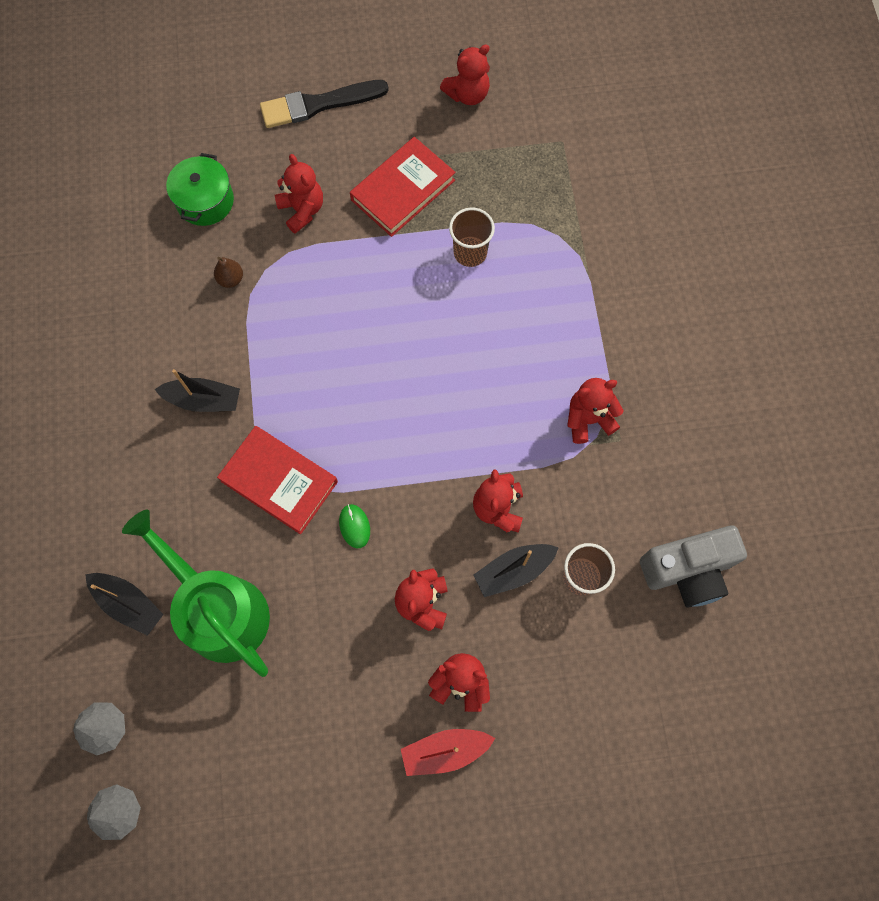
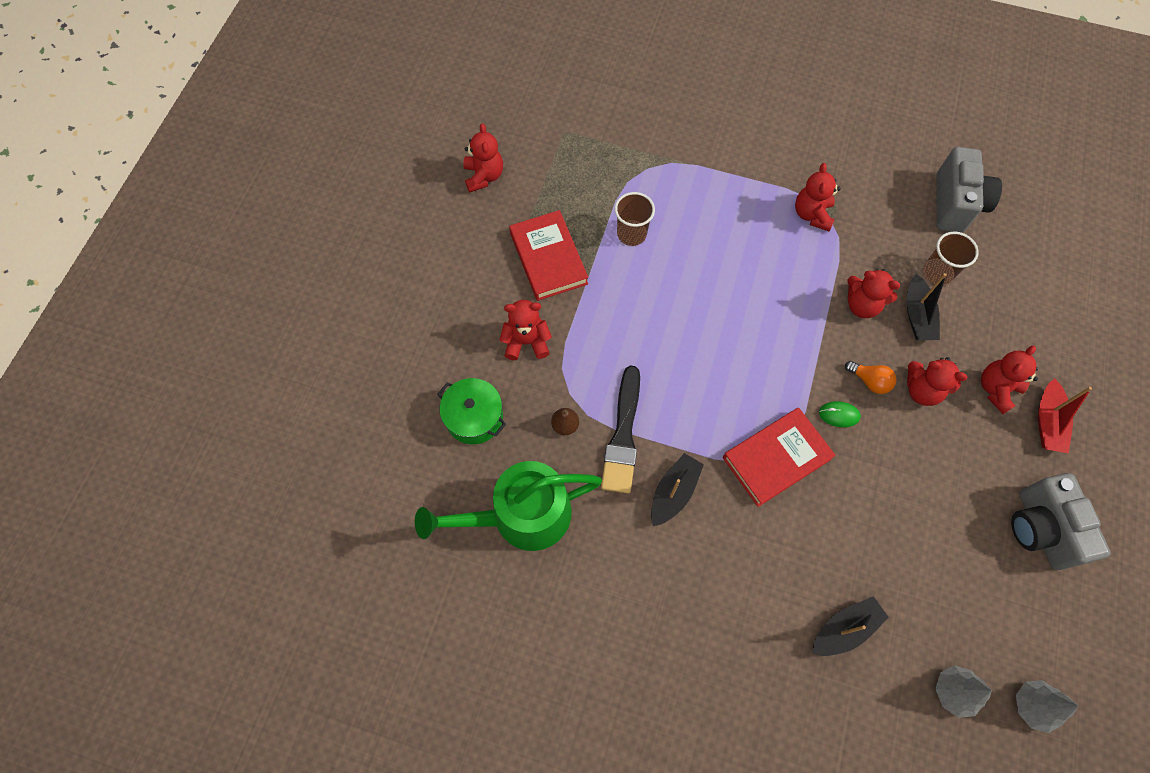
camera: 65 degrees left, 5 degrees down
green watering can [122,510,270,677] -> green watering can moved to [415,461,602,551]
black brush [260,80,389,128] -> black brush moved to [601,366,640,493]
none -> orange light bulb [845,361,896,394]
none -> grey camera [1011,473,1111,570]

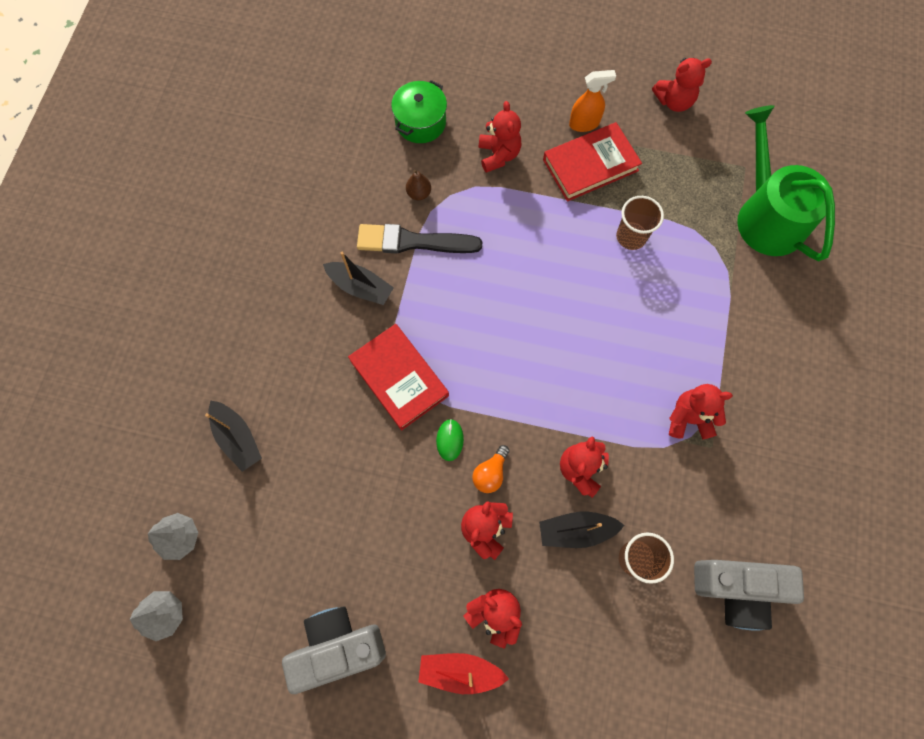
camera: 85 degrees right, 5 degrees up
green watering can [415,461,602,551] -> green watering can moved to [737,105,835,261]
none -> orange spray bottle [569,70,616,132]

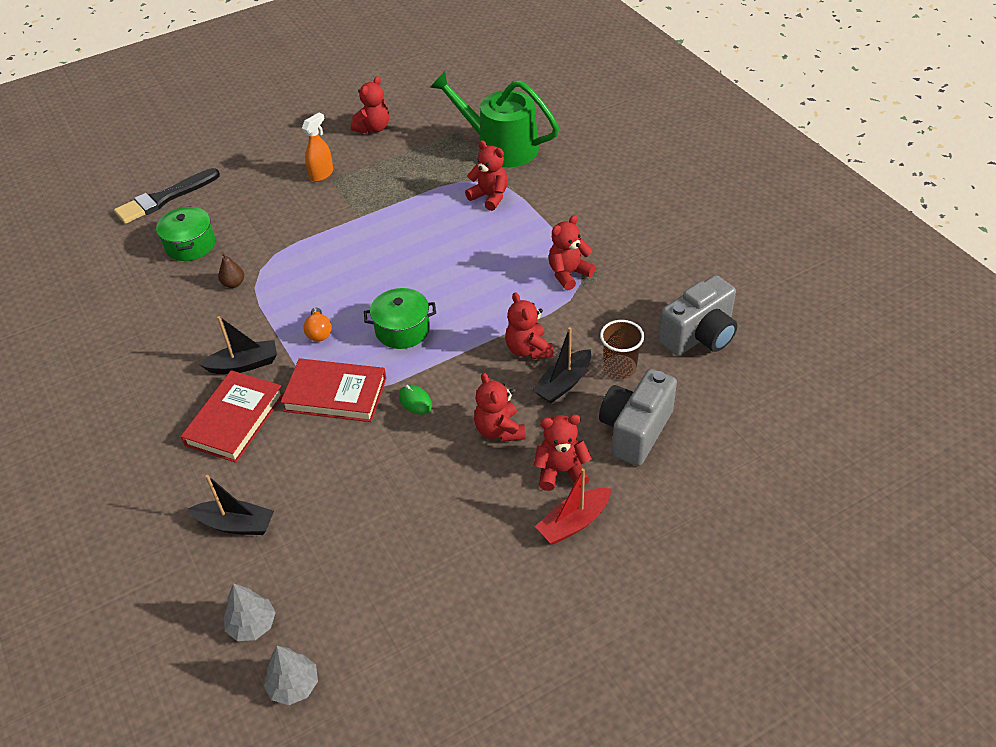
camera: 40 degrees left, 25 degrees down
grey camera [282,606,386,694] -> grey camera moved to [599,369,677,466]
black brush [357,224,483,253] -> black brush moved to [114,168,220,224]
orange light bulb [472,445,509,493] -> orange light bulb moved to [303,307,332,342]
red teddy bear [479,101,521,173] -> red teddy bear moved to [465,140,508,211]
red book [543,122,642,201] -> red book moved to [181,370,284,463]
brown cup [616,196,664,250] -> none
none -> green pot [364,288,436,349]

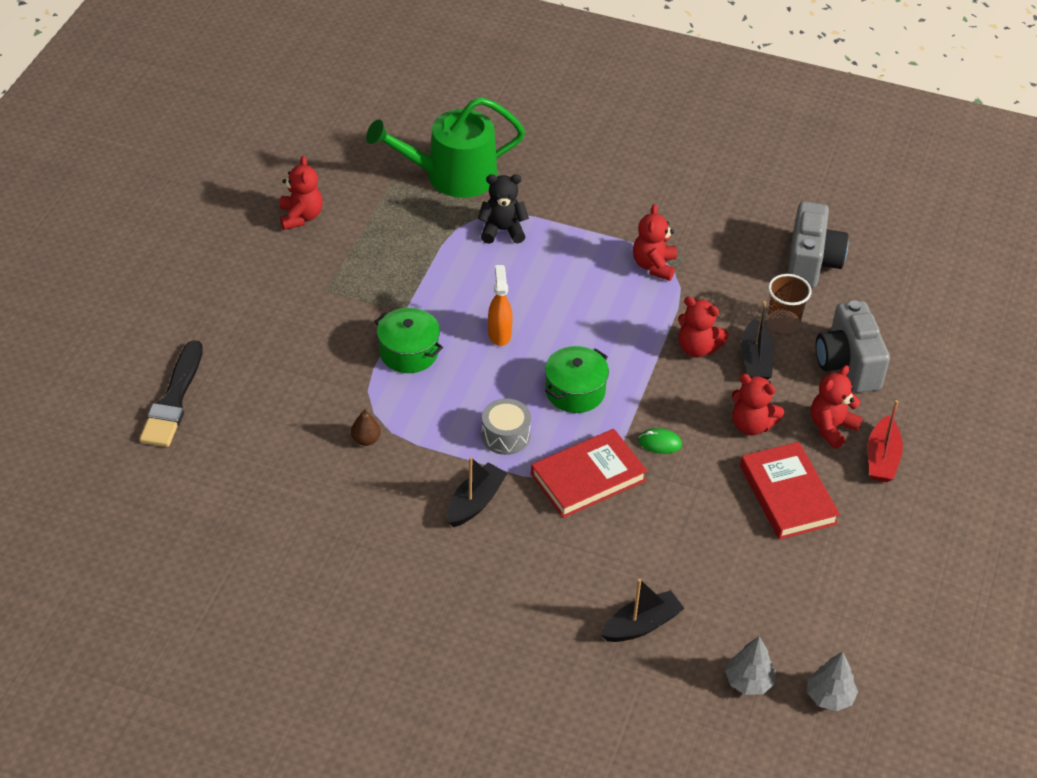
camera: 45 degrees left, 0 degrees up
green pot [156,206,215,261] -> green pot moved to [374,308,443,373]
red book [181,370,284,463] -> red book moved to [740,442,840,540]
orange spray bottle [302,113,333,182] -> orange spray bottle moved to [488,265,512,346]
orange light bulb [303,307,332,342] -> grey drum [482,398,531,455]
red teddy bear [465,140,508,211] -> black teddy bear [478,174,529,244]

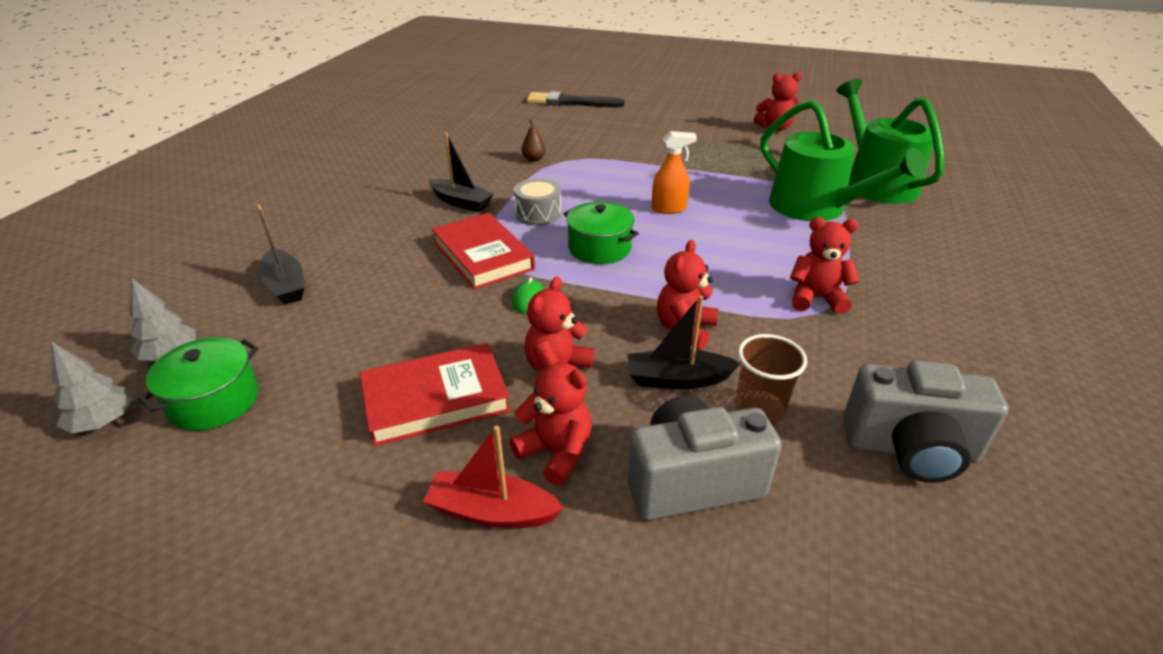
camera: 90 degrees right, 10 degrees down
green pot [374,308,443,373] -> green pot moved to [138,337,259,431]
black teddy bear [478,174,529,244] -> green watering can [760,100,926,221]

